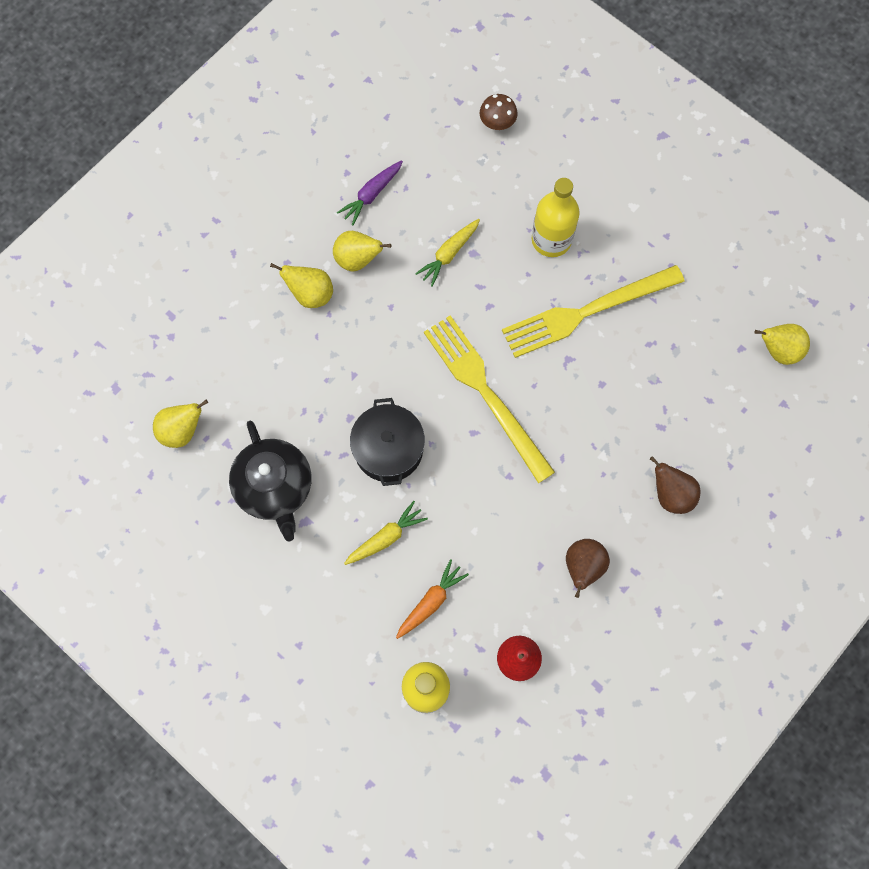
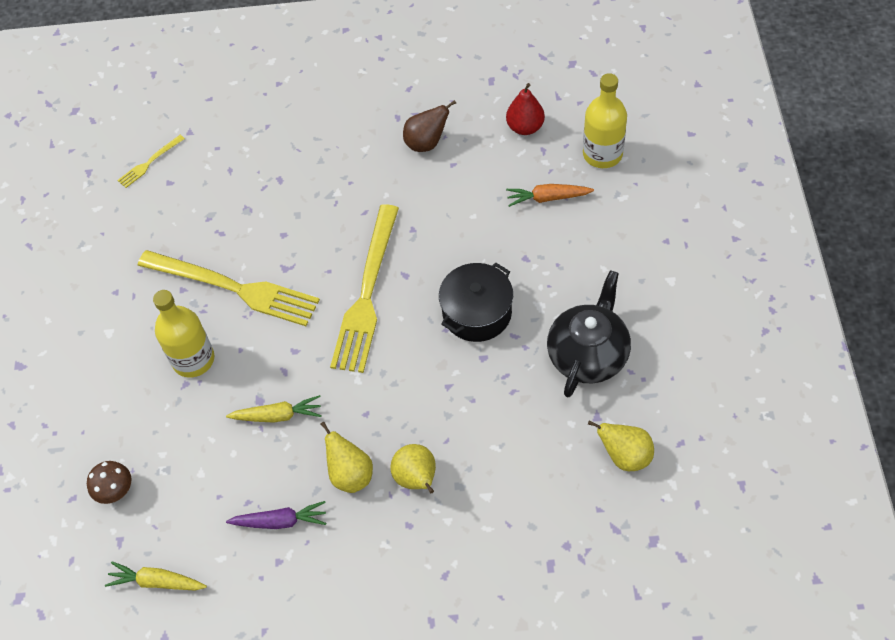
camera: 130 degrees left, 15 degrees down
yellow carrot [344,501,428,565] -> yellow carrot moved to [105,561,207,590]
brown pear [650,456,701,514] -> none
yellow pear [754,324,810,365] -> yellow fork [117,135,185,188]

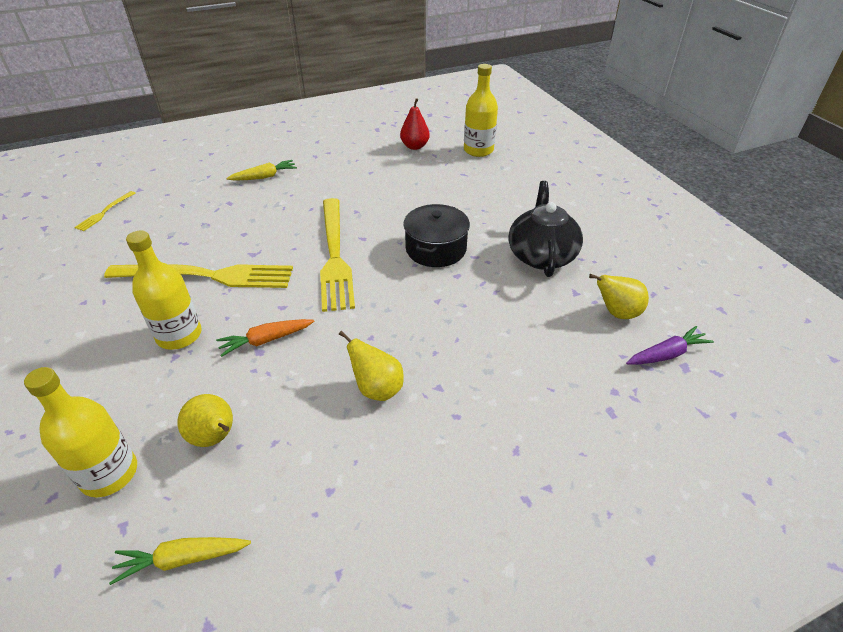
camera: 25 degrees left, 15 degrees down
brown mushroom [87,461,131,504] -> yellow bottle [24,367,137,497]
yellow carrot [226,395,322,423] -> yellow carrot moved to [226,160,297,181]
purple carrot [226,501,326,529] -> purple carrot moved to [626,326,714,365]
yellow pear [390,444,436,493] -> yellow pear moved to [177,394,233,447]
brown pear [403,100,456,152] -> none
orange carrot [506,184,594,207] -> orange carrot moved to [216,319,314,357]

